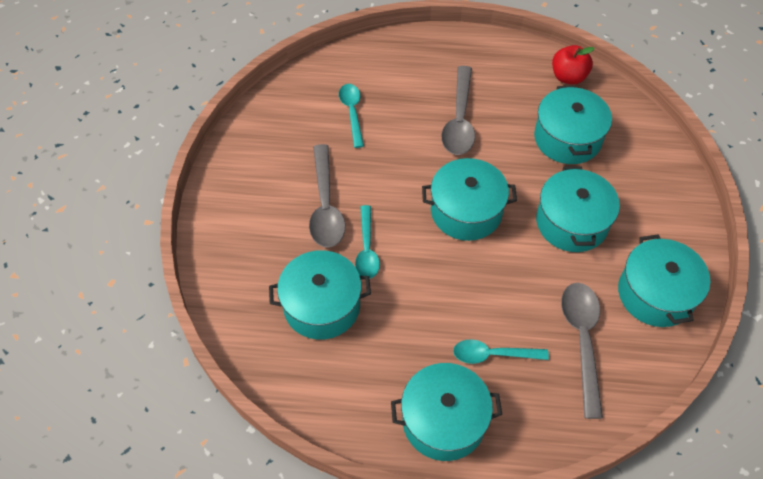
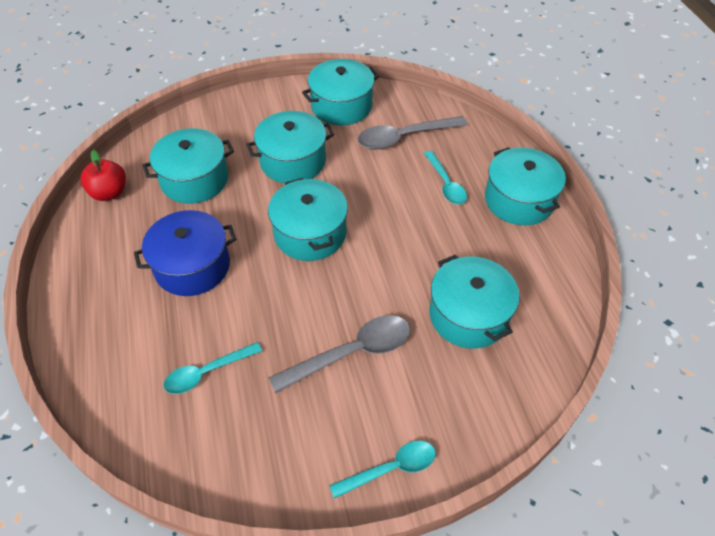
camera: 110 degrees left, 5 degrees down
turquoise spoon [355,205,380,279] -> turquoise spoon moved to [329,441,436,499]
grey spoon [441,66,475,155] -> blue pot [134,210,236,296]

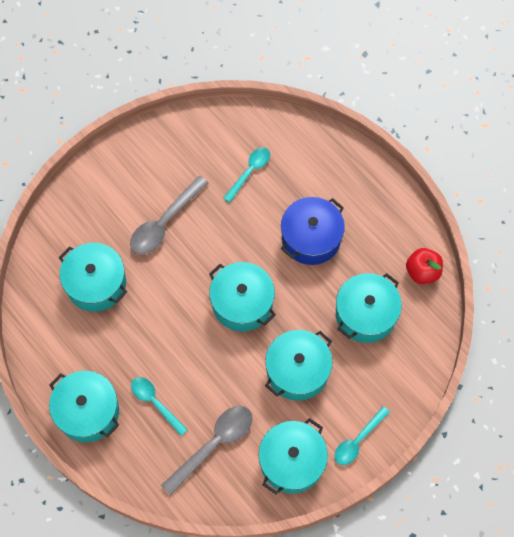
camera: 155 degrees right, 15 degrees up
turquoise spoon [329,441,436,499] -> turquoise spoon moved to [334,406,390,465]

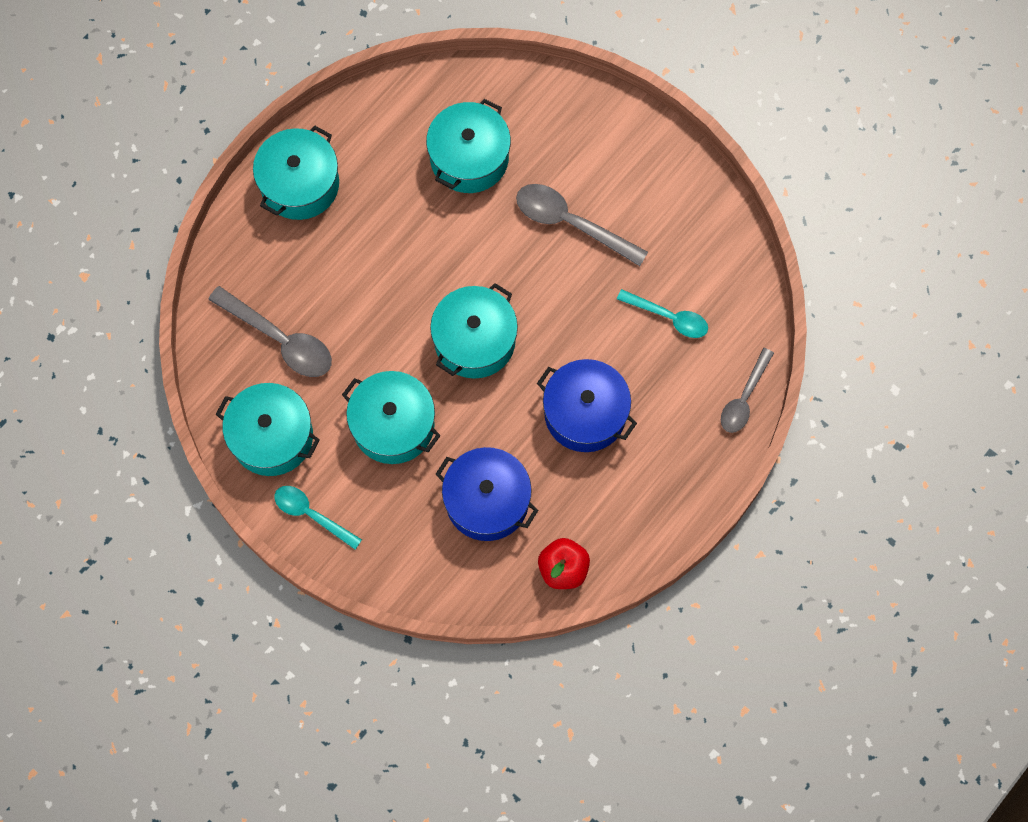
camera: 80 degrees right, 5 degrees up
turquoise spoon [131,377,188,436] -> none
turquoise pot [336,273,402,343] -> blue pot [436,447,538,541]
none -> grey spoon [721,348,774,433]

